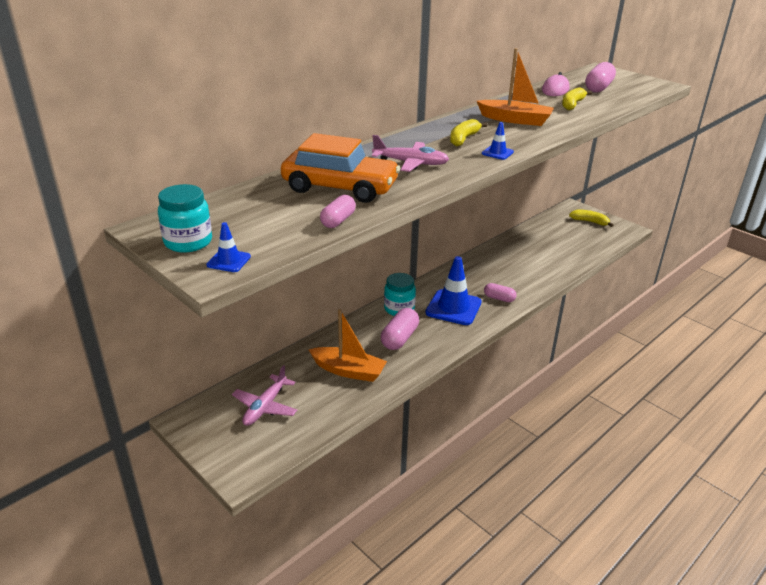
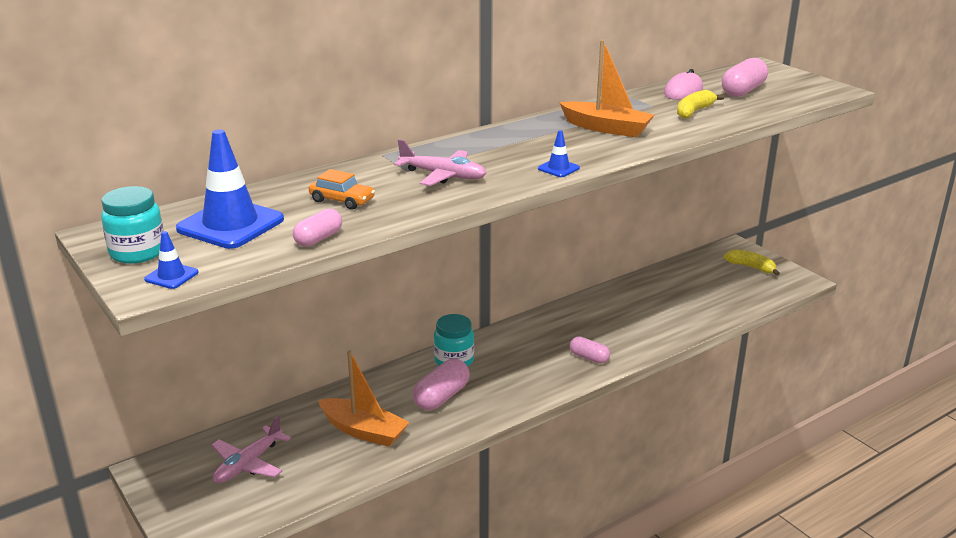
camera: 10 degrees right, 5 degrees down
orange car [281,133,400,203] -> orange car [309,169,375,210], size x0.48
blue traffic cone [425,256,482,325] -> blue traffic cone moved to [176,129,284,249]
yellow banana [450,119,488,146] -> none

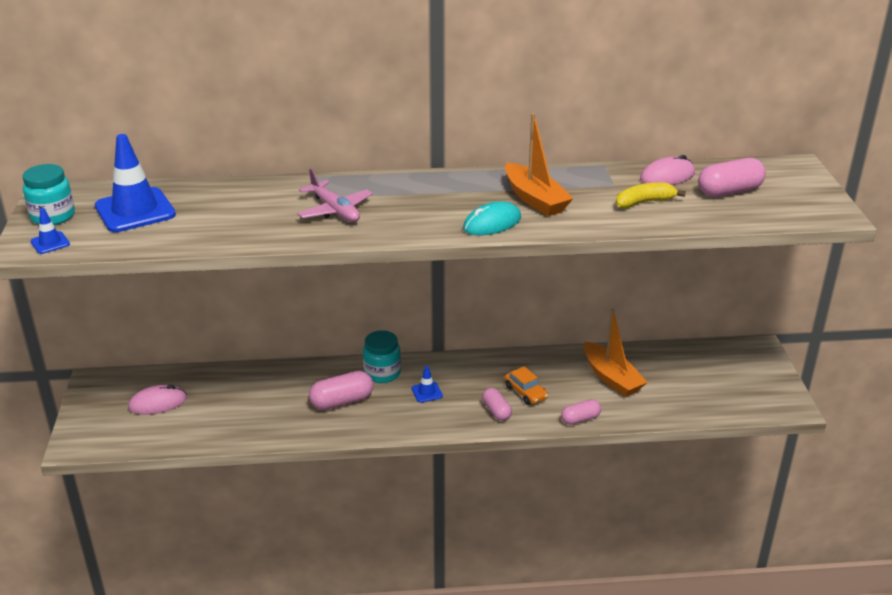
camera: 30 degrees right, 5 degrees up
pink plane [211,415,291,484] -> pink mouse [128,385,187,415]
pink capsule [293,208,342,247] -> pink capsule moved to [561,399,601,425]
orange car [309,169,375,210] -> orange car moved to [505,366,548,405]
orange boat [318,350,409,447] -> orange boat moved to [584,309,648,397]
blue traffic cone [538,131,580,177] -> blue traffic cone moved to [411,366,443,403]
yellow banana [723,249,780,276] -> none
none -> turquoise mouse [463,201,521,235]

